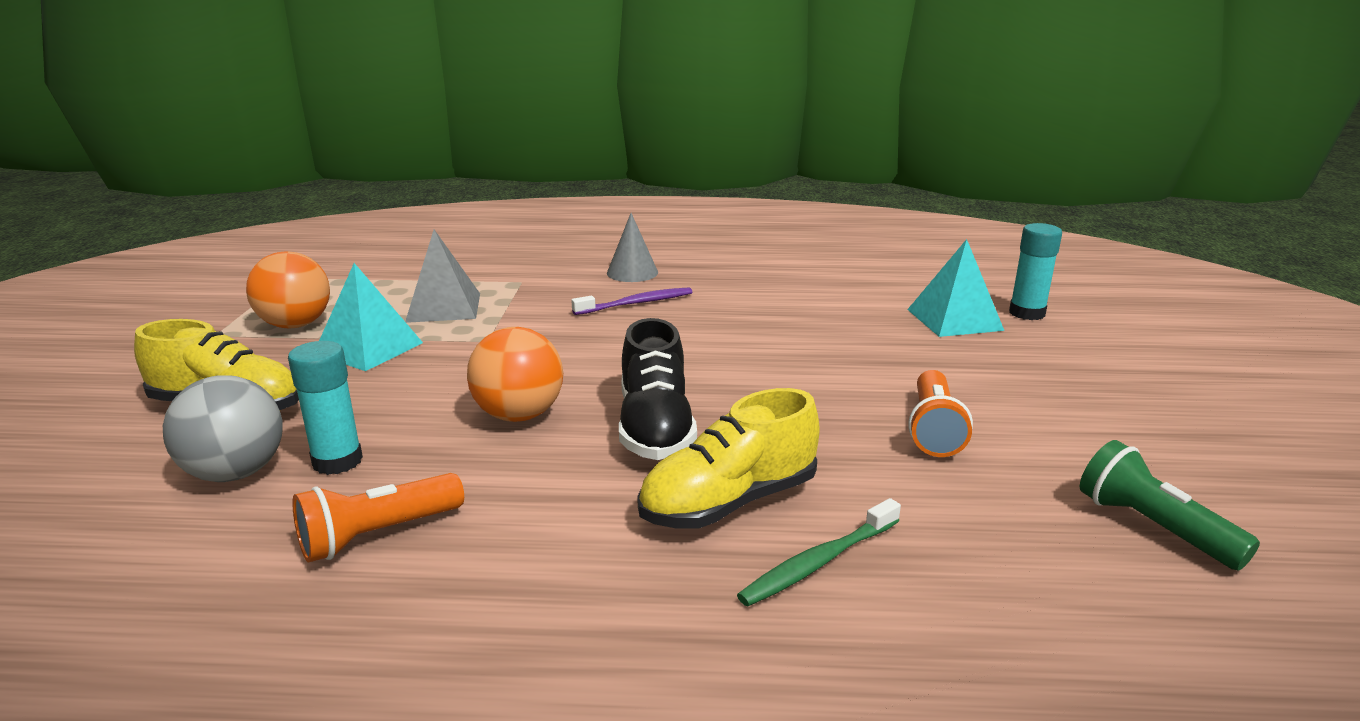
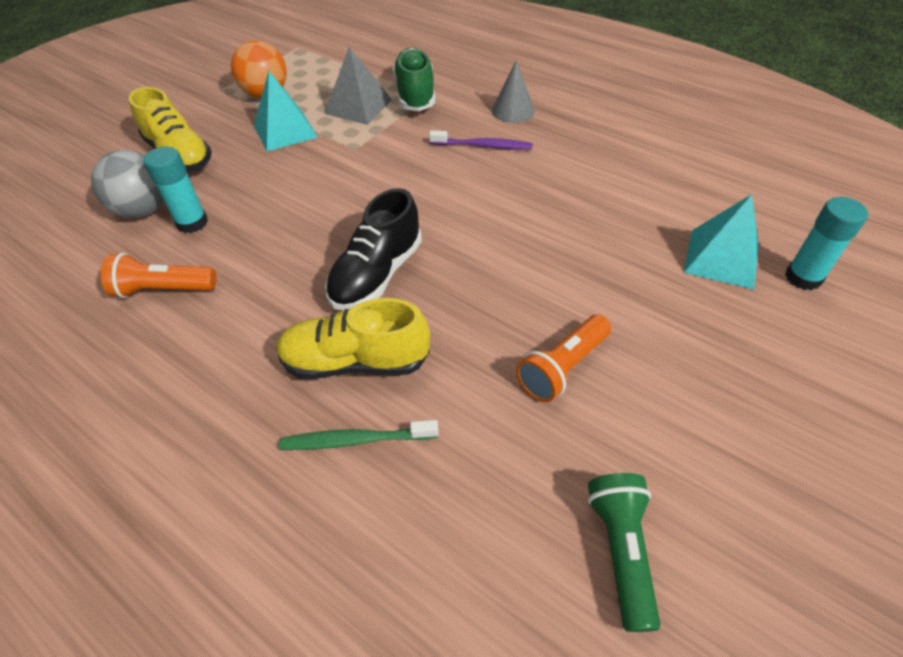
camera: 35 degrees right, 25 degrees up
orange ball [467,327,563,422] -> none
none -> green shoe [393,47,435,111]

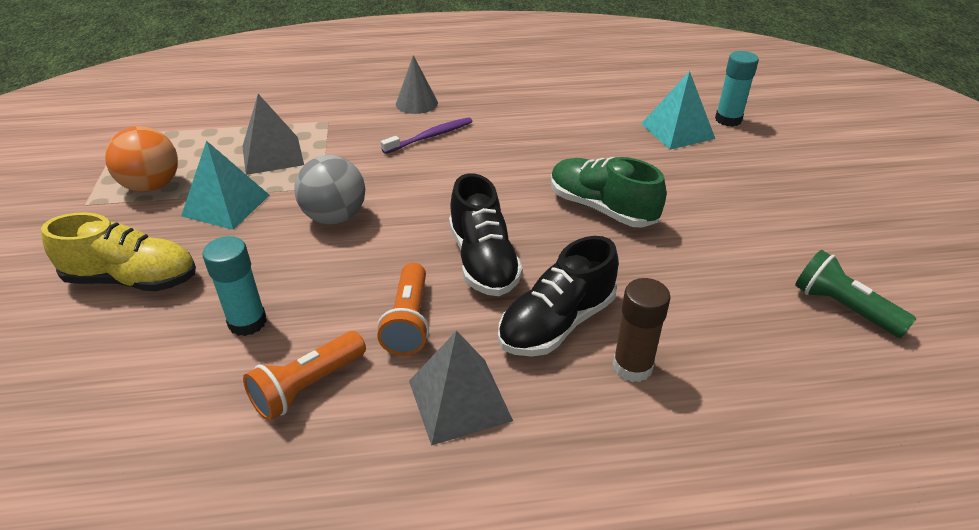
camera: 45 degrees left, 10 degrees down
grey ball [91,150,163,218] -> grey ball moved to [294,155,365,225]
yellow shoe [276,298,430,379] -> black shoe [498,236,619,357]
green toothbrush [279,420,439,450] -> brown glue stick [613,278,671,382]
green shoe [393,47,435,111] -> green shoe moved to [551,157,666,227]
orange flashlight [516,315,611,402] -> orange flashlight moved to [377,263,429,356]
none -> grey pyramid [409,331,513,446]

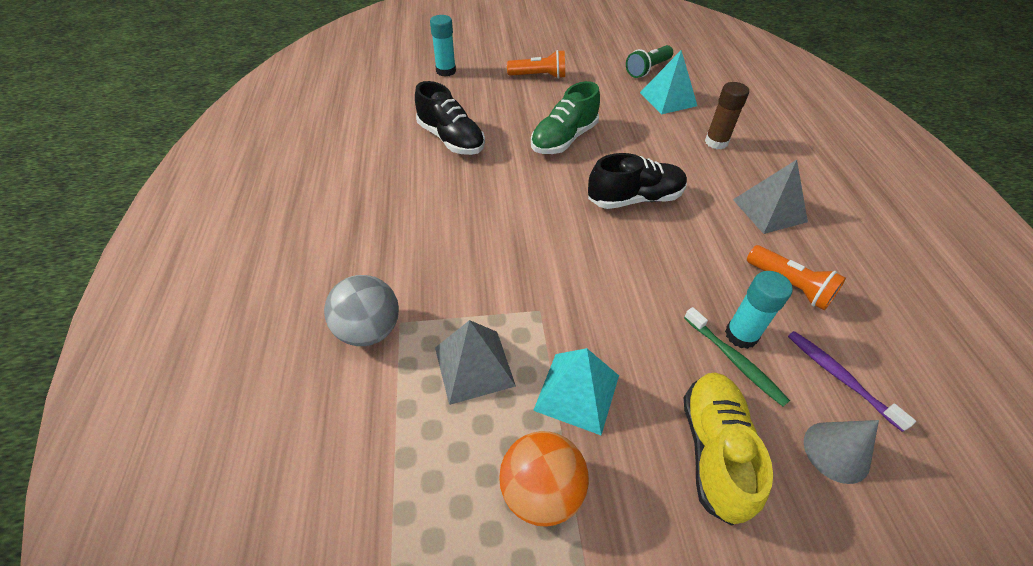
camera: 90 degrees left, 10 degrees up
grey ball [294,155,365,225] -> grey ball moved to [324,275,399,346]
orange flashlight [377,263,429,356] -> orange flashlight moved to [507,50,565,79]
purple toothbrush [381,117,473,154] -> purple toothbrush moved to [788,331,916,432]
grey cone [396,55,438,114] -> grey cone moved to [804,420,879,484]
black shoe [498,236,619,357] -> black shoe moved to [415,81,485,155]
turquoise pyramid [641,71,715,149] -> turquoise pyramid moved to [640,50,697,114]
none -> green toothbrush [684,307,790,407]

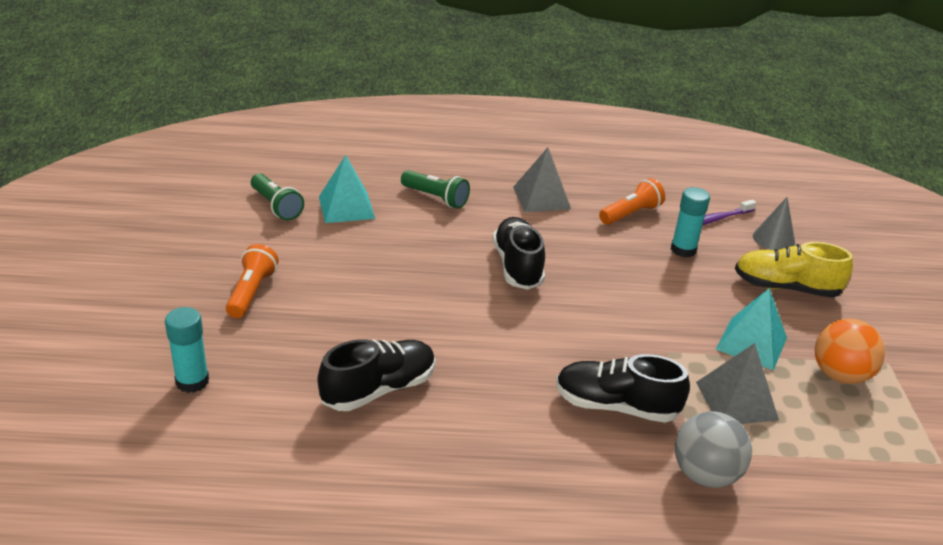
camera: 85 degrees left, 15 degrees down
green shoe [531,81,600,154] -> none
green toothbrush [684,307,790,407] -> none
brown glue stick [705,82,749,149] -> green flashlight [401,170,470,209]
none -> black shoe [556,354,690,423]

